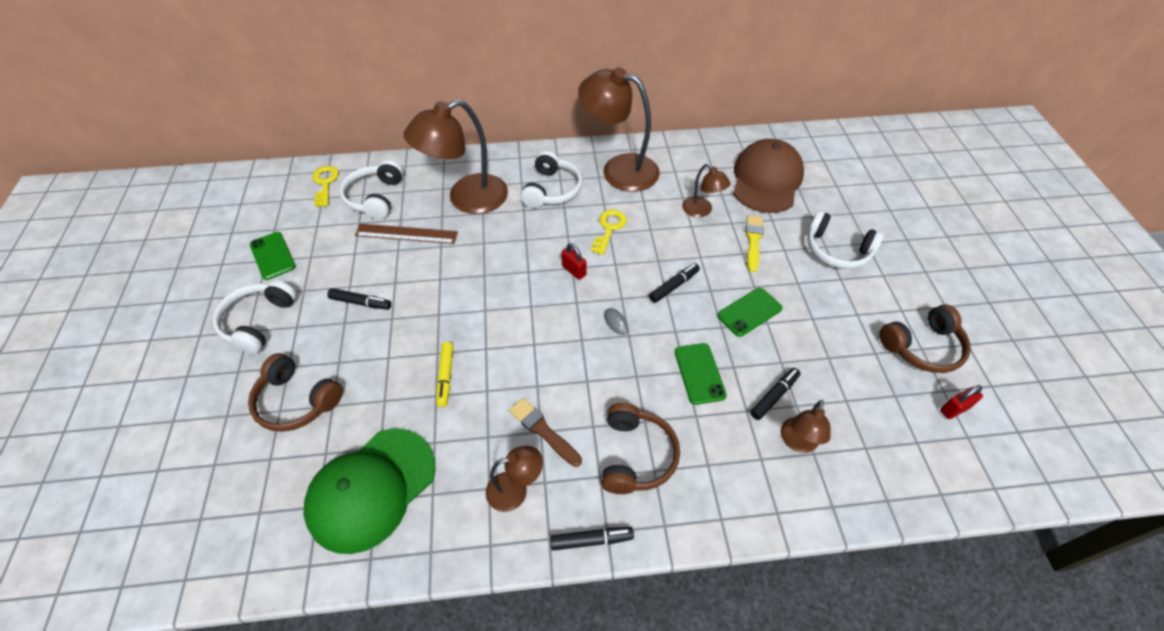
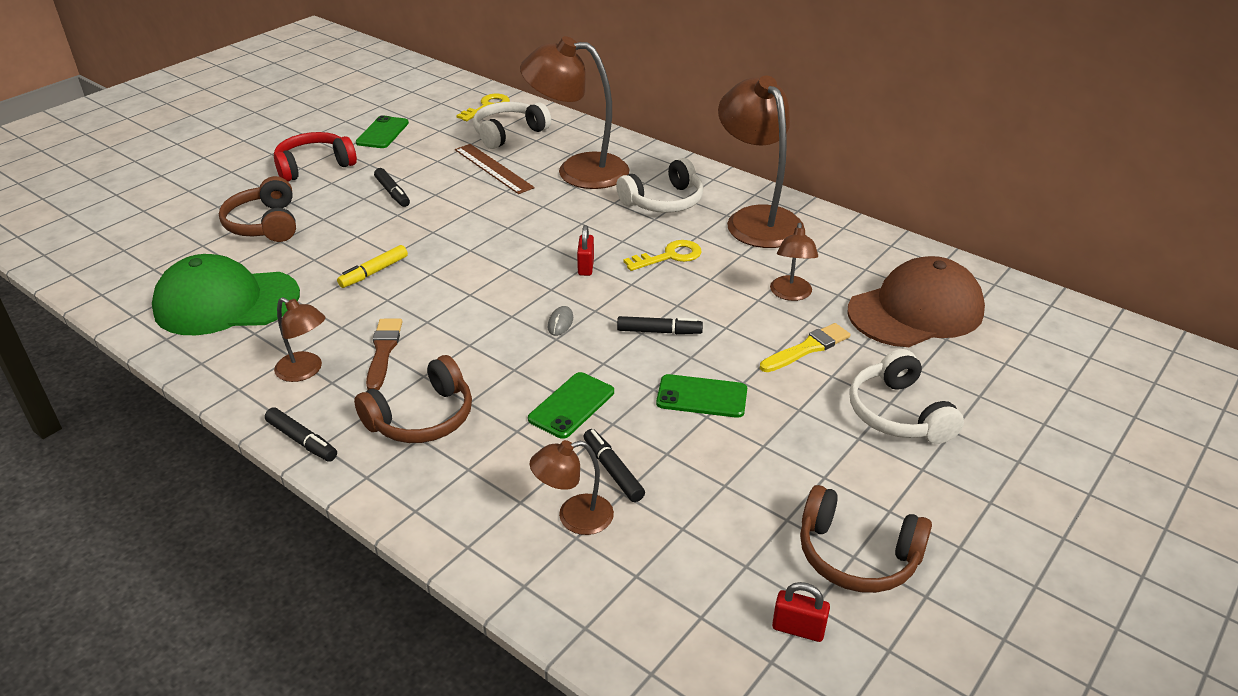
camera: 45 degrees right, 15 degrees down
white headphones [213,280,297,354] -> red headphones [274,132,357,182]
black marker [750,368,800,420] -> black marker turned 120 degrees counterclockwise [584,429,645,502]

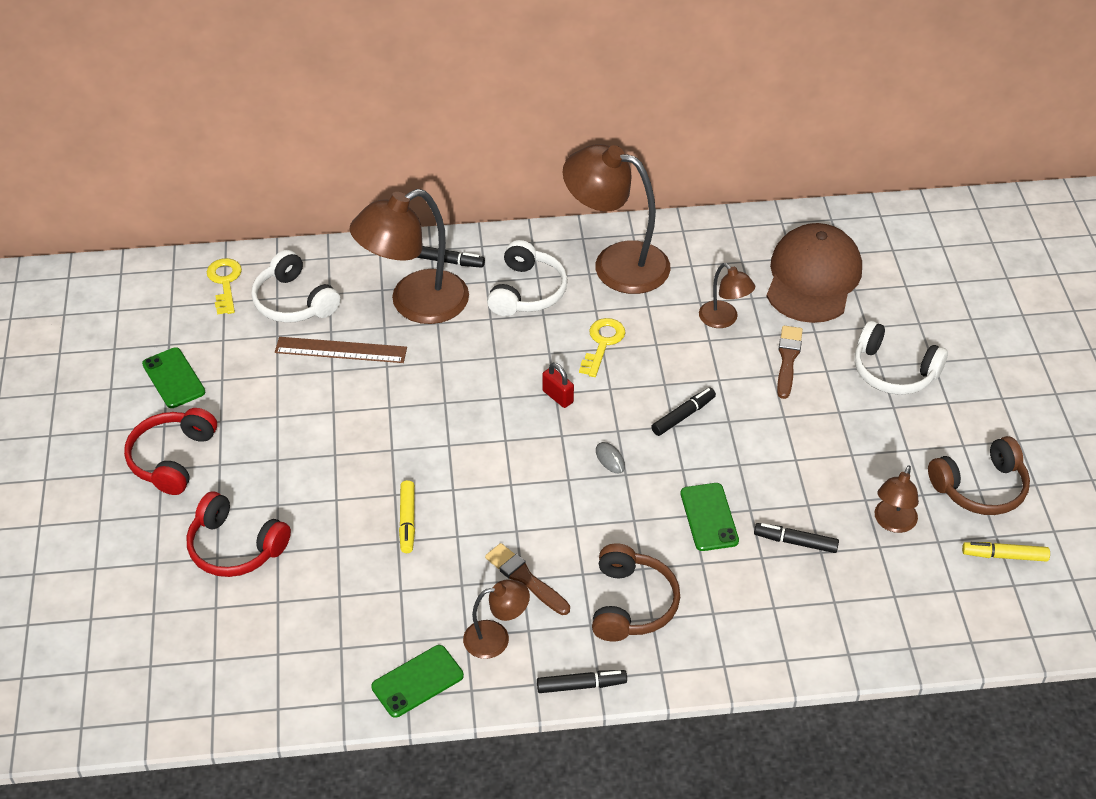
camera: 45 degrees left, 10 degrees up
green cap [152,254,300,335] -> none
brown headphones [219,176,296,242] -> red headphones [186,491,291,577]
black marker [374,168,410,207] -> black marker moved to [417,246,485,268]
white headphones [473,102,551,149] -> white headphones turned 45 degrees counterclockwise [251,250,341,323]
brown lamp [530,440,614,535] -> brown lamp moved to [874,465,919,533]
green phone [656,374,747,418] -> green phone moved to [371,645,464,718]
yellow brush [760,323,851,372] -> brown brush [777,326,803,399]
red padlock [772,582,830,642] -> yellow marker [962,542,1050,562]

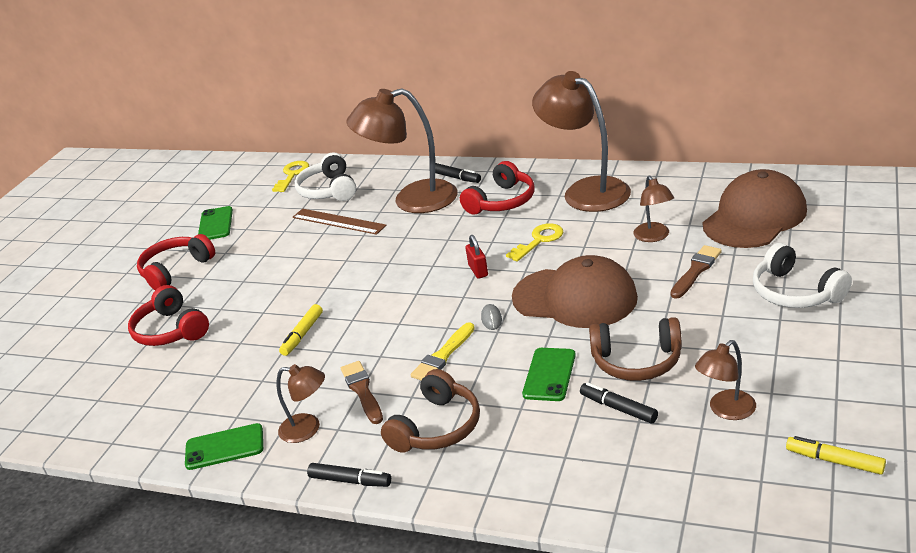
camera: 30 degrees right, 15 degrees down
white headphones [487,240,568,316] -> red headphones [460,161,535,215]
black marker [651,388,716,436] -> brown cap [512,255,638,328]
brown headphones [928,436,1030,515] -> brown headphones moved to [589,317,682,381]
none -> yellow brush [411,322,475,381]

